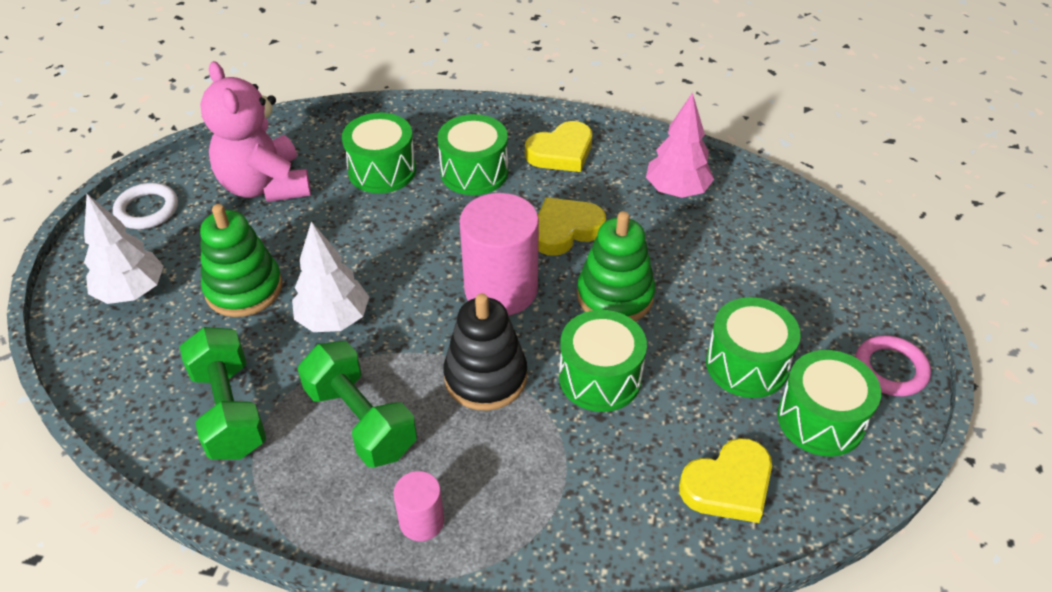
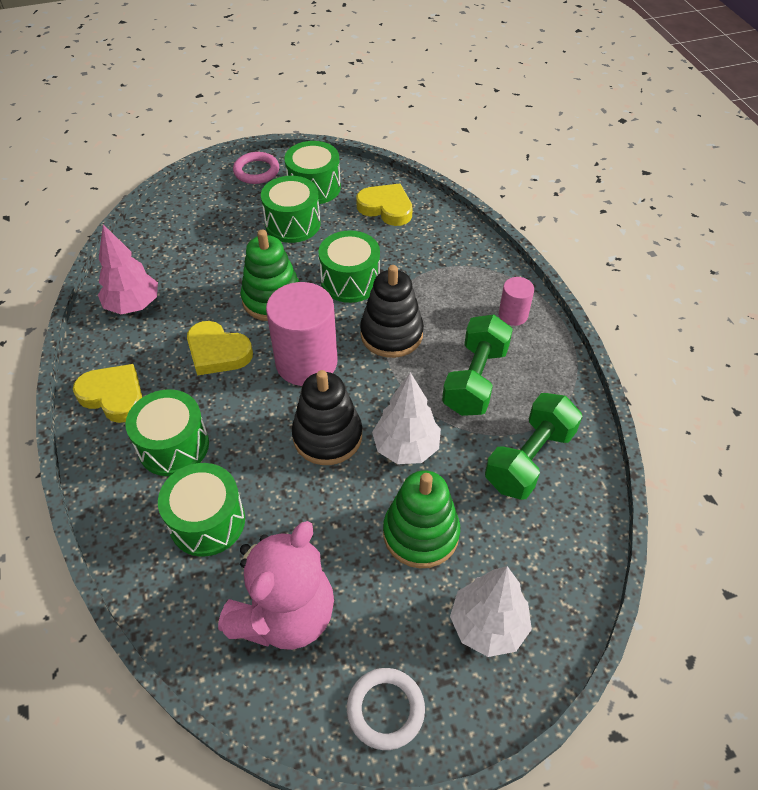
camera: 120 degrees left, 5 degrees up
none -> black stacking toy [292,370,362,465]

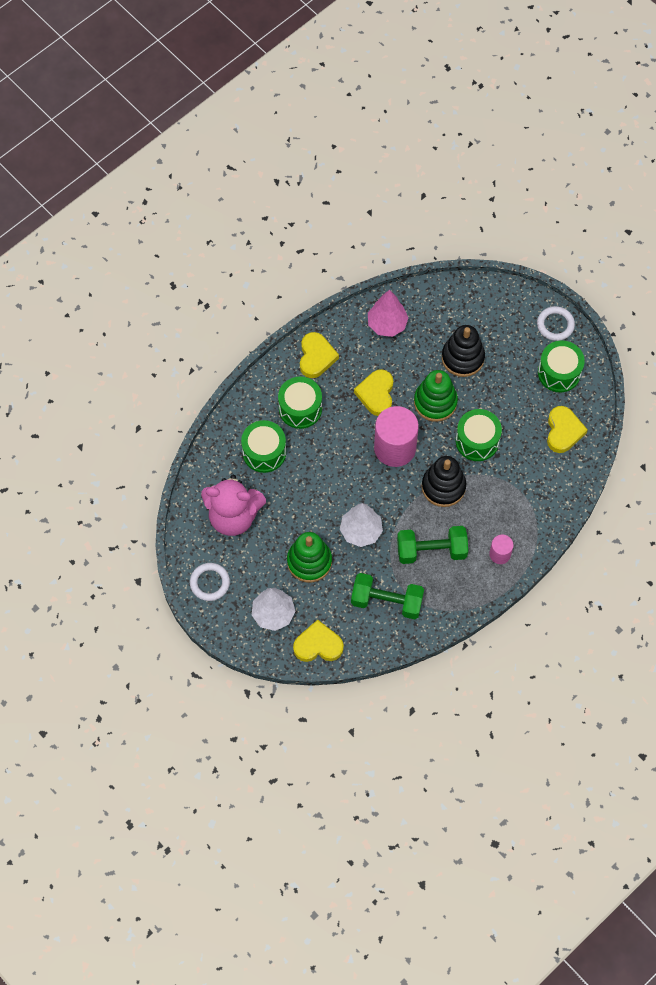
camera: 65 degrees right, 15 degrees up
pink ring [233,152,279,184] -> white ring [537,306,575,341]
green drum [261,176,321,243] -> none
black stacking toy [292,370,362,465] -> black stacking toy moved to [442,325,485,377]
none -> yellow heart [293,620,344,662]

